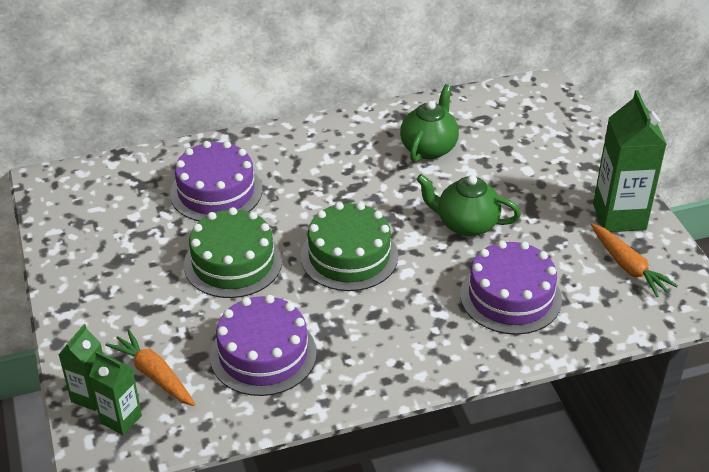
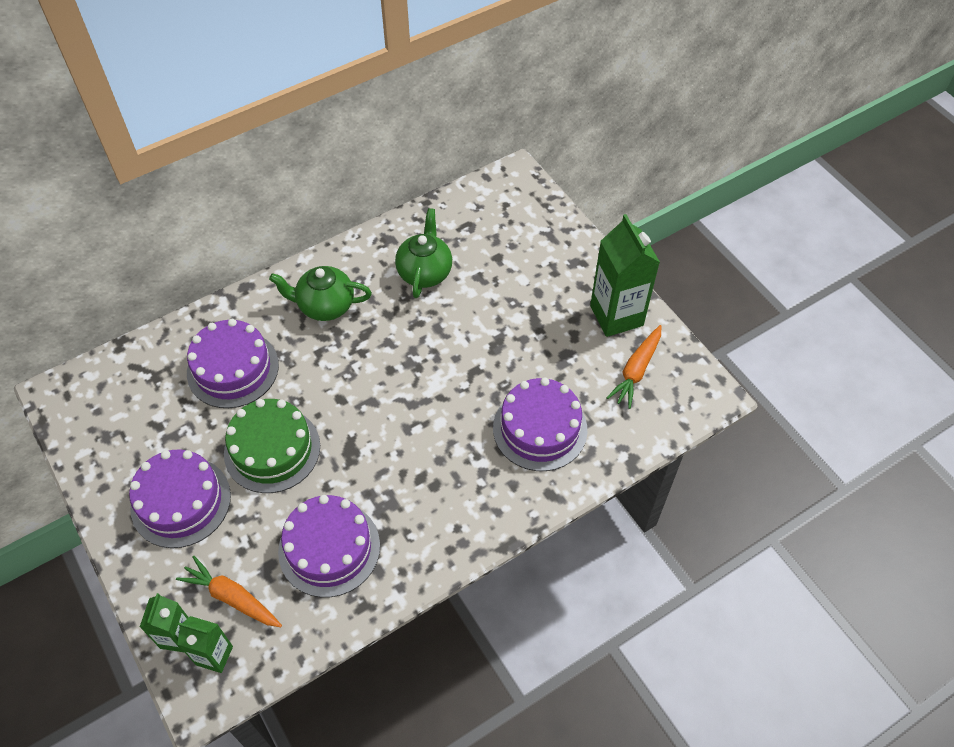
camera: 15 degrees left, 15 degrees up
green cake [300,202,398,291] -> none
green teapot [416,174,521,237] -> green teapot moved to [269,266,372,321]
orange carrot [591,224,678,297] -> orange carrot turned 75 degrees clockwise [606,325,661,409]
none -> purple cake [129,449,231,548]

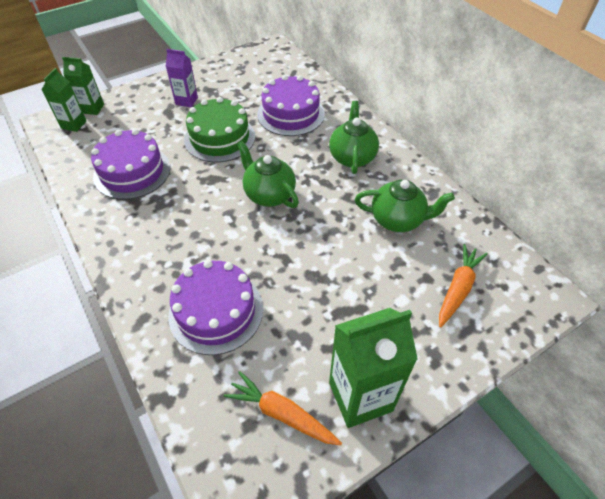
camera: 90 degrees right, 5 degrees down
purple cake [129,449,231,548] -> purple carton [166,49,198,107]
orange carrot [176,556,282,627] -> orange carrot moved to [439,244,488,327]
none -> green teapot [237,141,299,208]

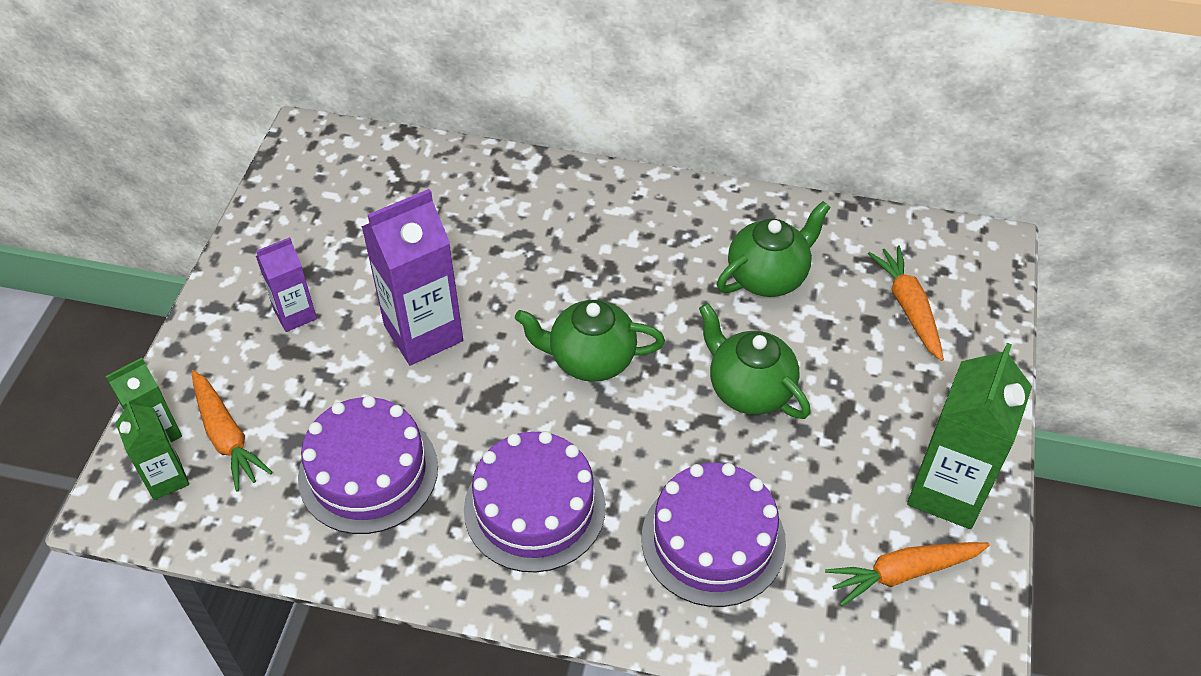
camera: 45 degrees left, 0 degrees up
green cake [184,97,255,162] -> purple carton [361,189,463,365]
purple cake [257,75,325,136] -> purple cake moved to [464,431,606,572]
green teapot [329,101,379,174] -> green teapot moved to [699,303,811,419]
none -> orange carrot [191,370,273,491]

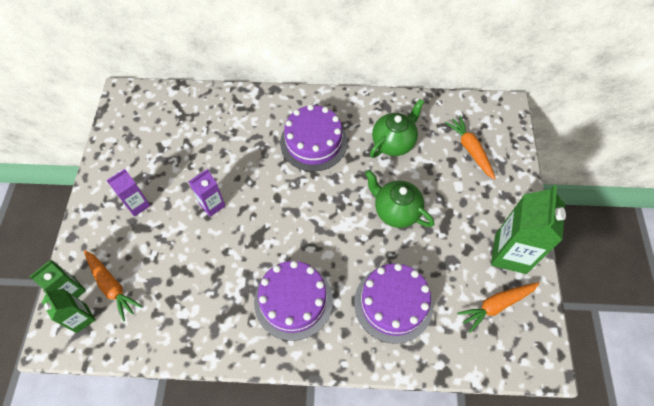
camera: 10 degrees left, 10 degrees up
purple cake [298,396,438,534] -> purple cake moved to [280,105,347,171]
purple carton [361,189,463,365] -> purple carton [188,169,225,217], size x0.56
green teapot [515,300,665,382] -> none

